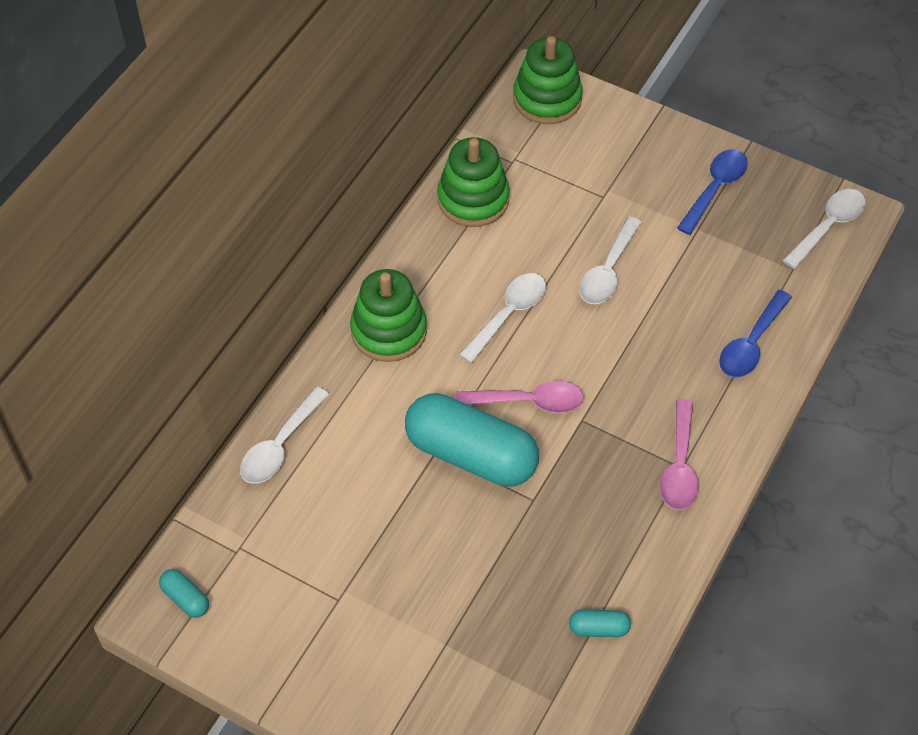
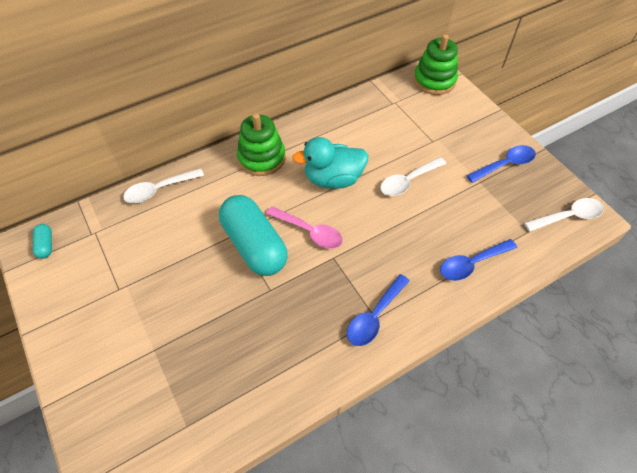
camera: 30 degrees right, 0 degrees up
green stacking toy [437,137,510,227] -> none
white spoon [459,273,546,363] -> turquoise duck [292,137,368,189]
turquoise capsule [569,610,631,637] -> none
pink spoon [660,399,699,510] -> blue spoon [347,274,410,346]

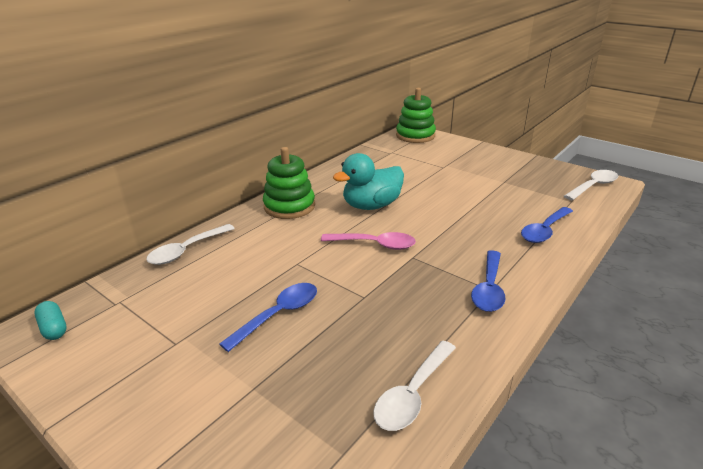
camera: 20 degrees left, 25 degrees down
turquoise capsule [219,195,288,276] -> none
white spoon [380,157,446,196] -> white spoon moved to [373,341,456,431]
blue spoon [466,145,536,183] -> blue spoon moved to [219,283,317,352]

